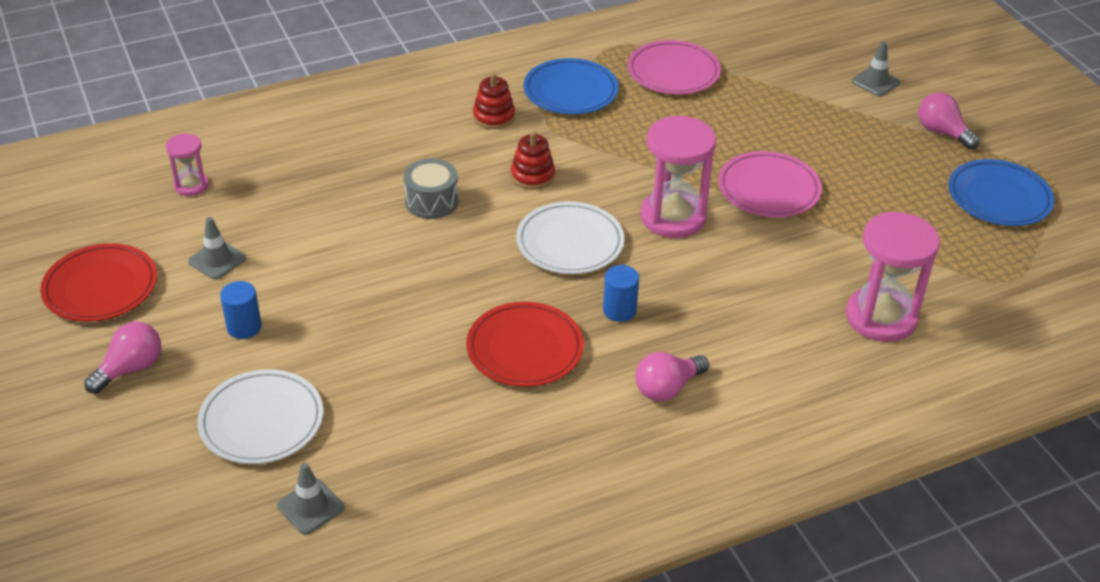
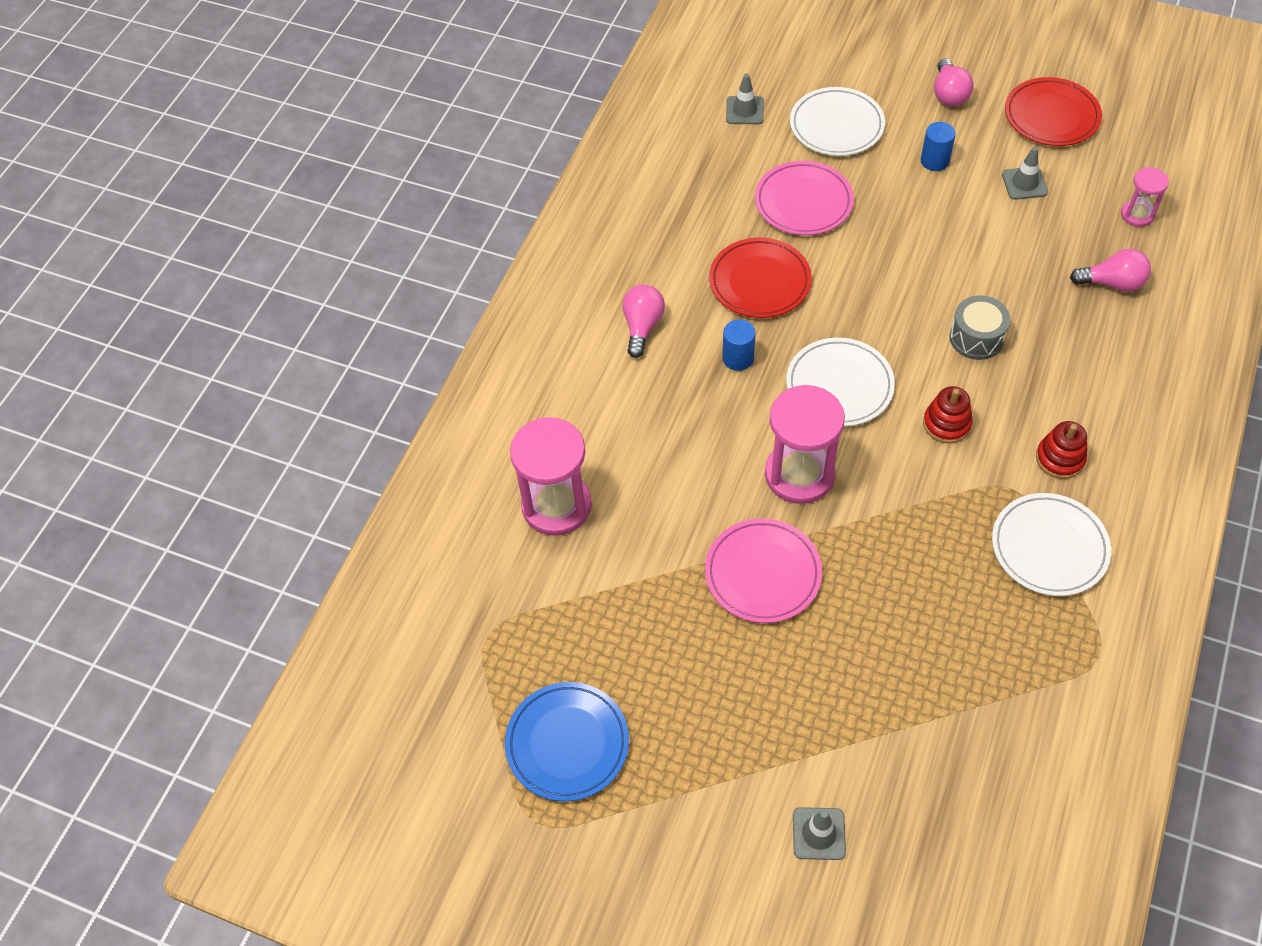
camera: 140 degrees right, 15 degrees up
blue plate [524,58,619,114] -> white plate [992,493,1111,596]
pink plate [628,40,721,94] -> pink plate moved to [755,161,854,235]
pink light bulb [918,92,979,149] -> pink light bulb moved to [1070,249,1151,292]

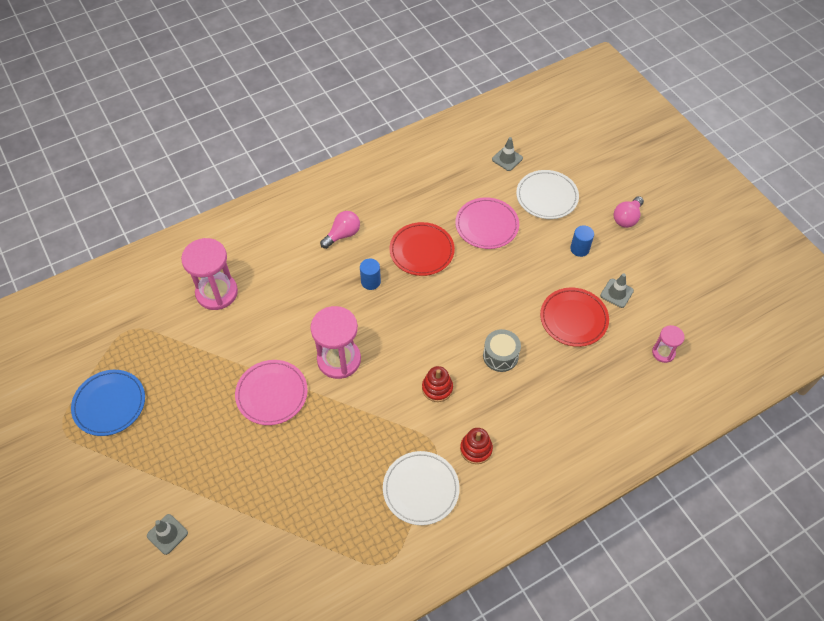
camera: 35 degrees right, 0 degrees up
white plate [786,338,895,427] -> none
red plate [1005,77,1102,146] -> red plate moved to [540,288,609,347]
pink light bulb [1070,249,1151,292] -> none

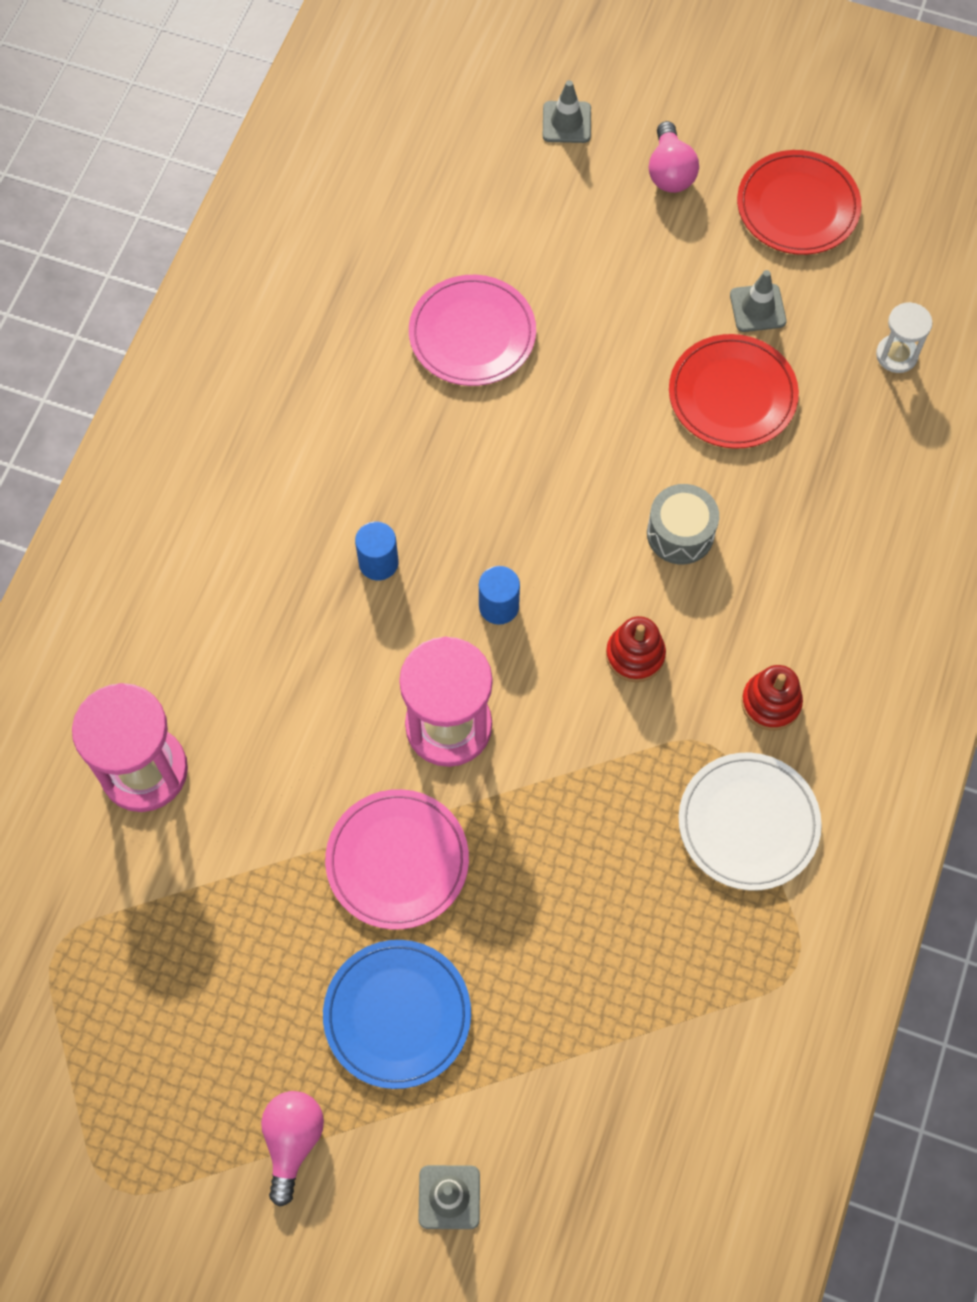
camera: 40 degrees left, 10 degrees up
blue plate [71,370,145,436] -> blue plate moved to [323,940,471,1089]
pink light bulb [320,211,360,249] -> pink light bulb moved to [261,1091,324,1207]
red plate [389,222,455,276] -> red plate moved to [737,150,862,255]
grey traffic cone [492,137,523,171] -> grey traffic cone moved to [543,80,591,143]
white plate [516,170,579,219] -> none
blue cylinder [570,225,594,257] -> blue cylinder moved to [479,566,520,625]
pink hourglass [652,325,685,363] -> white hourglass [876,302,933,373]

